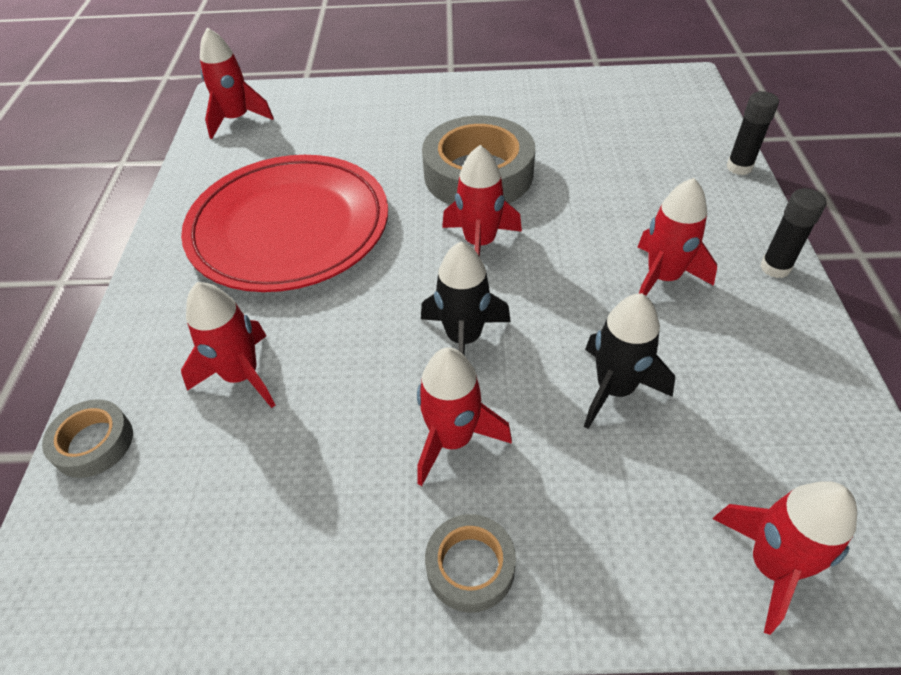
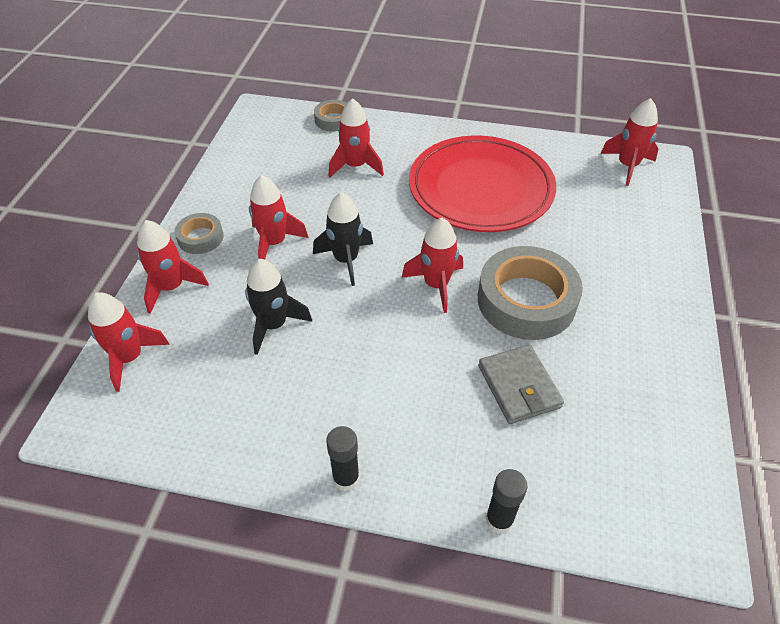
camera: 100 degrees right, 0 degrees up
red rocket [638,178,717,296] -> red rocket moved to [137,220,209,314]
none -> grey wallet [478,345,564,424]

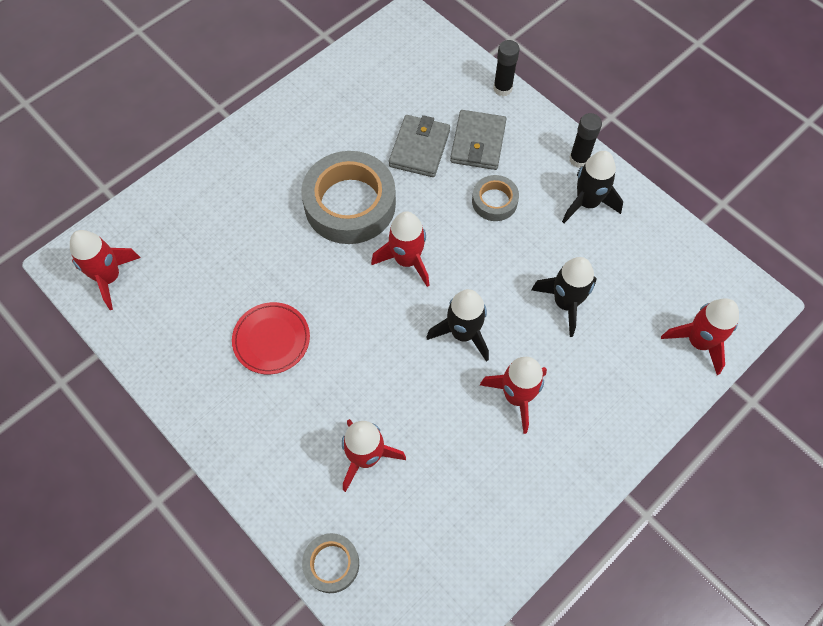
camera: 145 degrees left, 15 degrees up
red rocket [137,220,209,314] -> none
grey tape [175,213,224,254] -> grey tape moved to [472,175,519,221]
red plate [409,135,556,232] -> red plate [232,302,310,374], size x0.46
none -> grey wallet [450,110,506,170]
none -> black rocket [562,151,623,223]

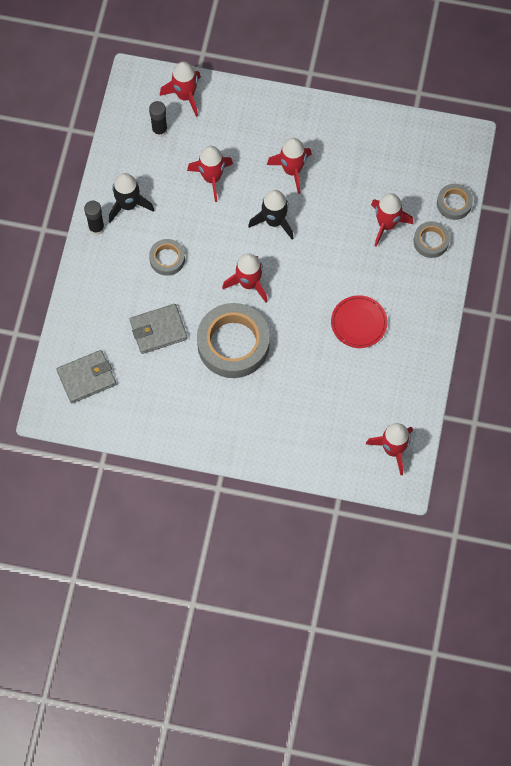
camera: 125 degrees left, 5 degrees up
grey wallet [450,110,506,170] -> grey wallet moved to [56,350,116,403]
black glue stick [493,40,520,96] -> black glue stick moved to [149,101,167,137]
black rocket [531,257,597,337] -> red rocket [187,146,233,202]
none -> grey tape [414,221,450,258]

